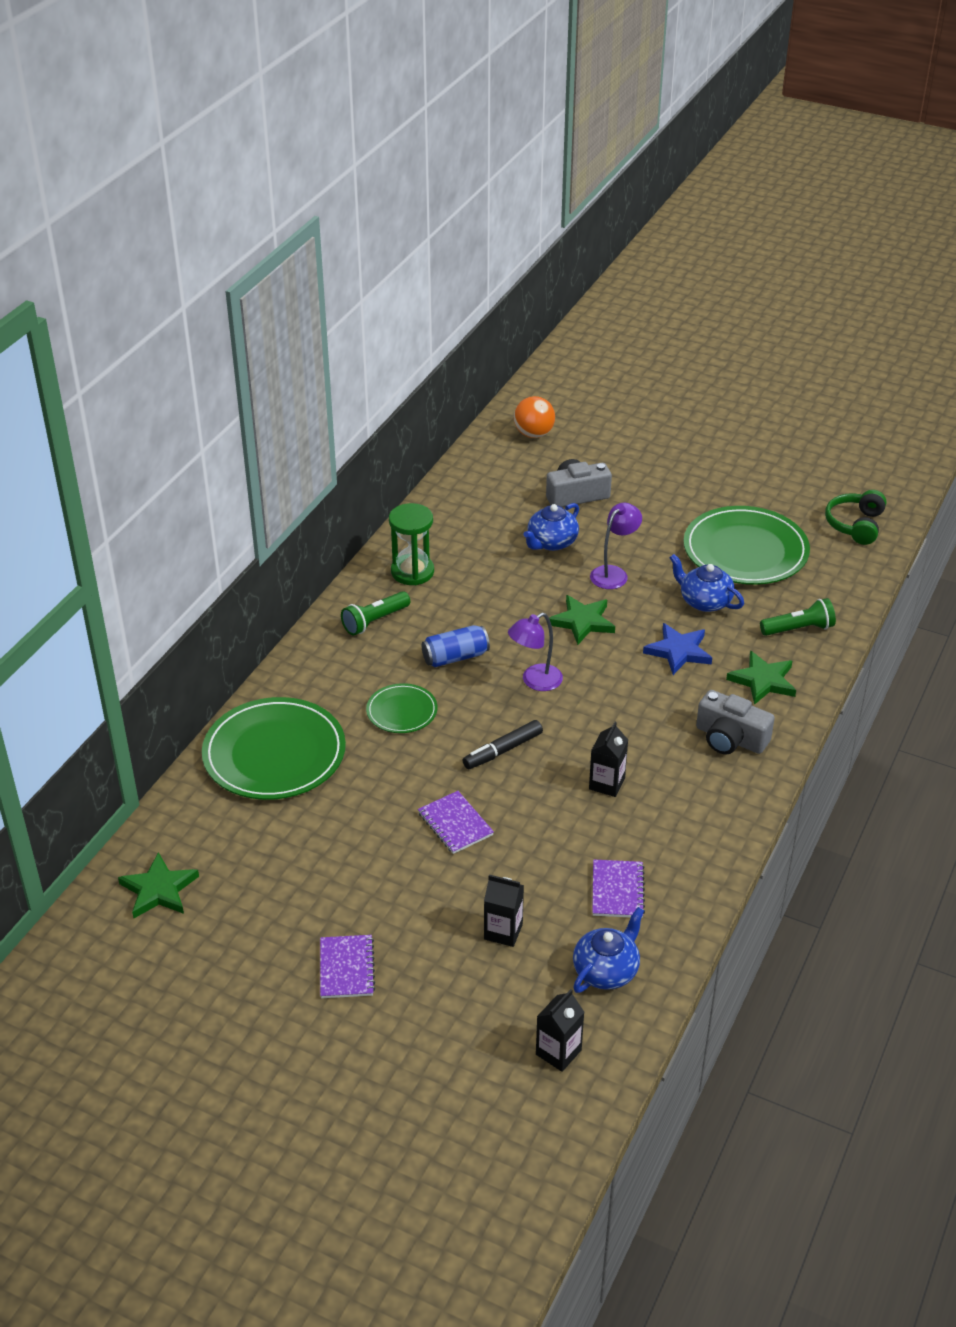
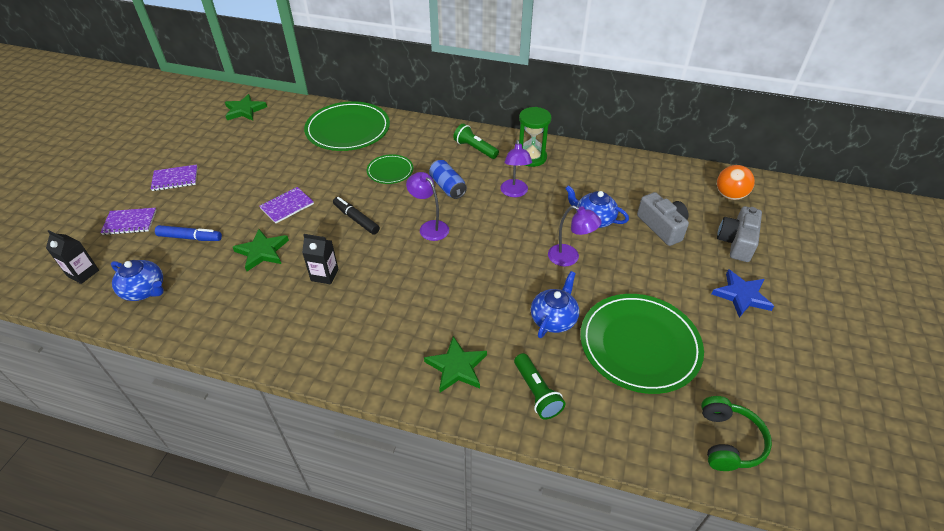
camera: 80 degrees right, 5 degrees up
black carton [484,874,524,947] -> blue marker [155,225,222,241]
green star [549,595,615,645] -> green star moved to [233,229,289,271]
purple notebook [592,860,645,918] -> purple notebook moved to [100,208,156,235]
blue star [643,623,712,675] -> blue star moved to [712,269,774,318]
grey camera [696,690,775,754] -> grey camera moved to [717,206,762,262]
green headphones [825,490,886,545] -> green headphones turned 90 degrees clockwise [701,396,772,471]
none -> purple lamp [500,140,532,197]

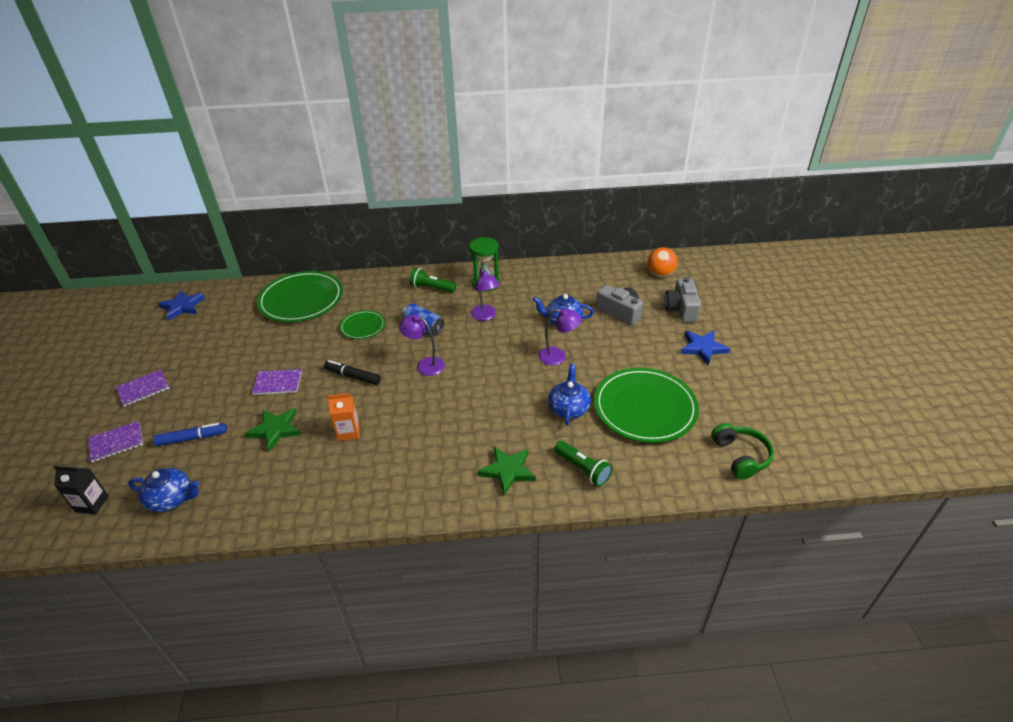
camera: 20 degrees left, 5 degrees down
green star [225,94,267,121] -> blue star [158,290,205,321]
purple notebook [259,187,314,223] -> purple notebook turned 60 degrees clockwise [252,368,302,395]
black carton [302,234,338,284] -> orange carton [327,393,359,441]

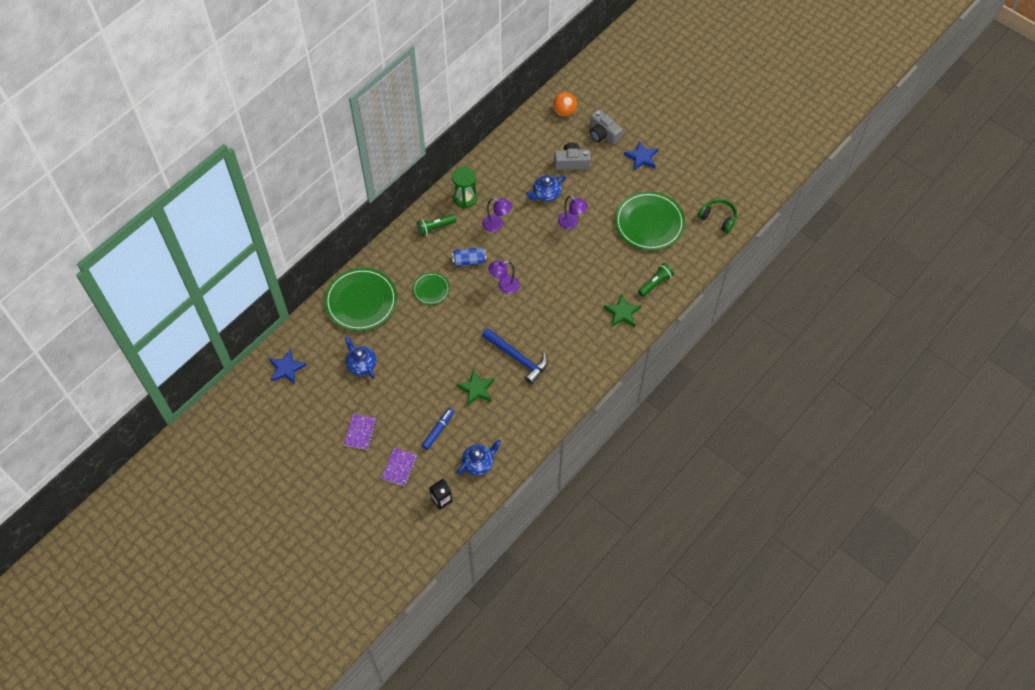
camera: 45 degrees left, 20 degrees up
purple notebook [252,368,302,395] -> none
black marker [324,360,381,385] -> none
orange carton [327,393,359,441] -> blue hammer [482,328,548,385]
purple lamp [538,308,582,365] -> purple lamp turned 75 degrees clockwise [558,195,588,229]
blue teapot [548,364,591,425] -> blue teapot moved to [344,336,377,379]
green flashlight [554,441,613,487] -> green flashlight turned 45 degrees counterclockwise [638,263,674,297]

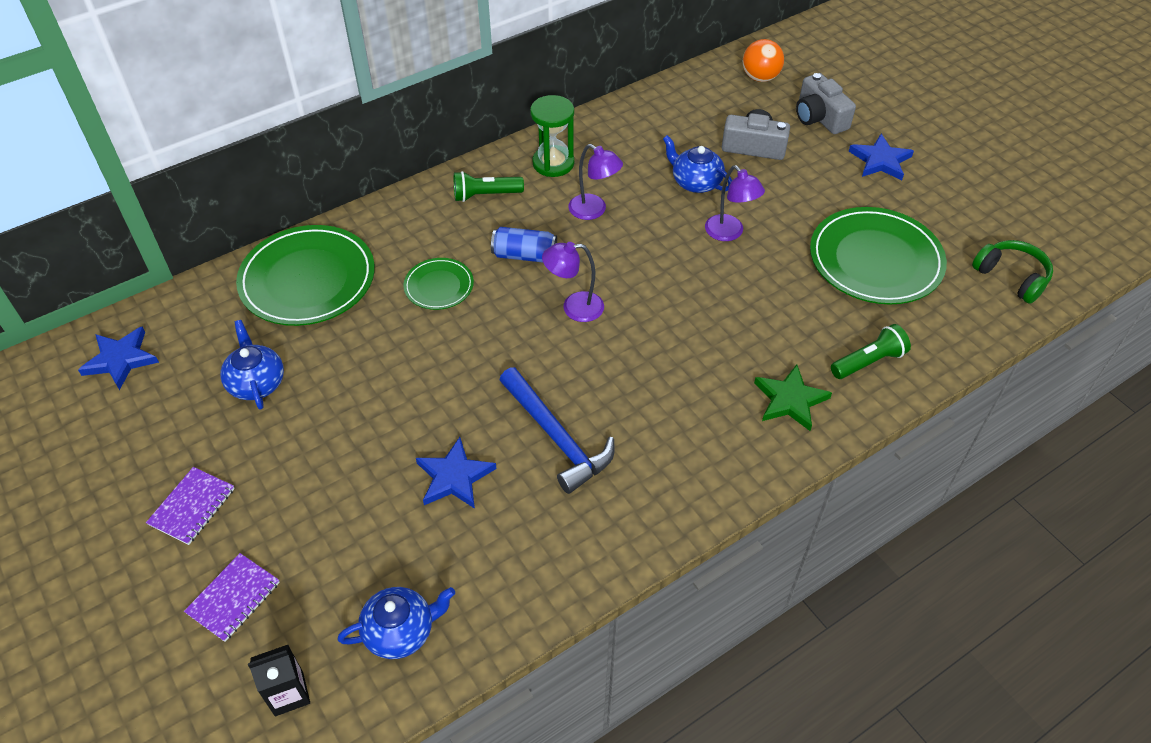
camera: 15 degrees right, 10 degrees down
blue marker [421,408,454,450] -> none
green star [456,369,495,405] -> blue star [416,437,497,509]
blue teapot [526,175,566,202] -> blue teapot turned 60 degrees clockwise [663,135,732,193]

